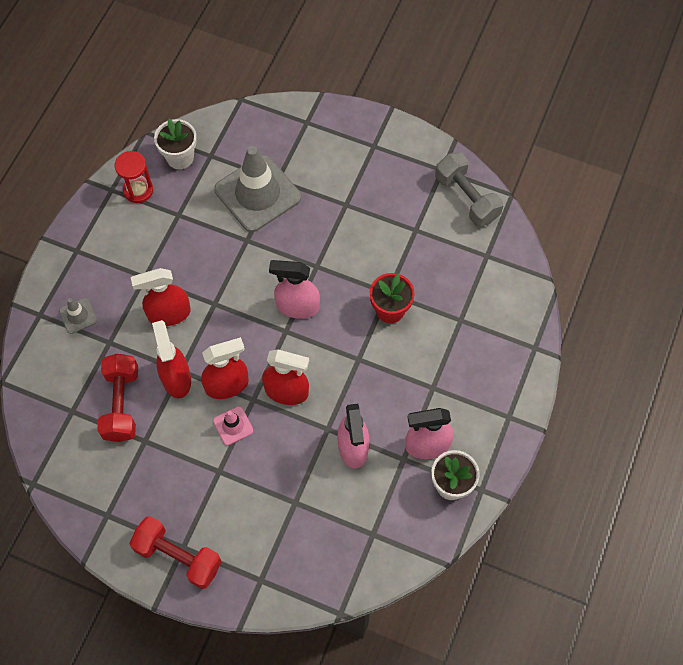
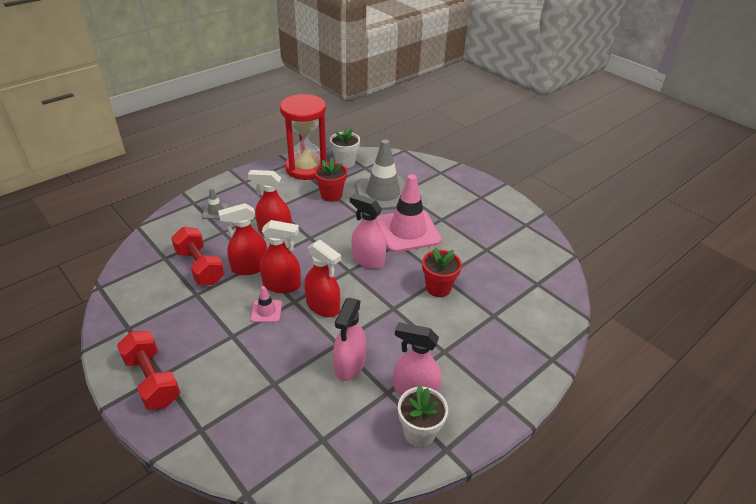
camera: 25 degrees right, 25 degrees down
red dumbbell [97,354,138,442] -> red dumbbell turned 60 degrees counterclockwise [171,227,224,285]
red hourglass [115,151,153,203] -> red hourglass [280,94,328,180], size x1.96
red spray bottle [152,320,191,398] -> red spray bottle turned 120 degrees counterclockwise [218,203,267,275]
grey dumbbell [435,152,503,227] -> none
none -> red flower pot [314,158,347,202]
none -> pink traffic cone [376,174,442,252]

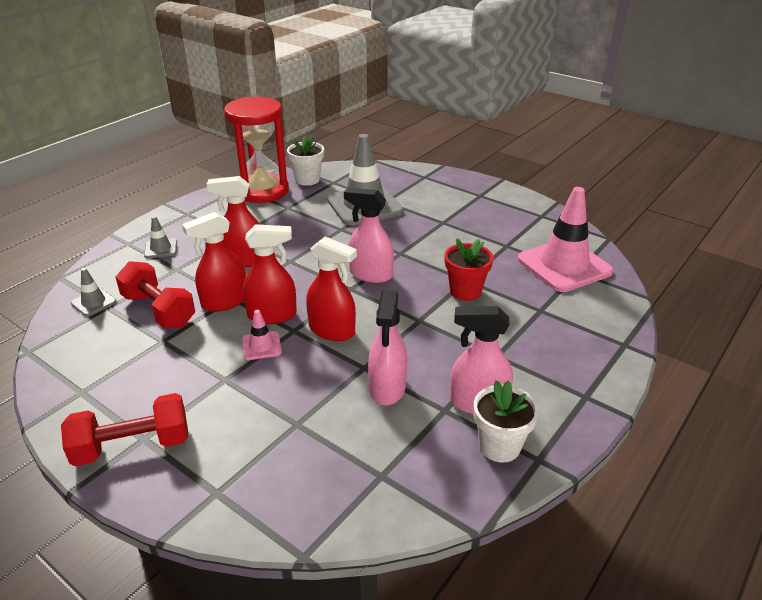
camera: 10 degrees left, 5 degrees down
red dumbbell [117,331,180,410] -> red dumbbell turned 60 degrees counterclockwise [61,393,188,466]
red flower pot [314,158,347,202] -> none
pink traffic cone [376,174,442,252] -> pink traffic cone moved to [517,187,613,292]
none -> grey traffic cone [71,268,117,317]

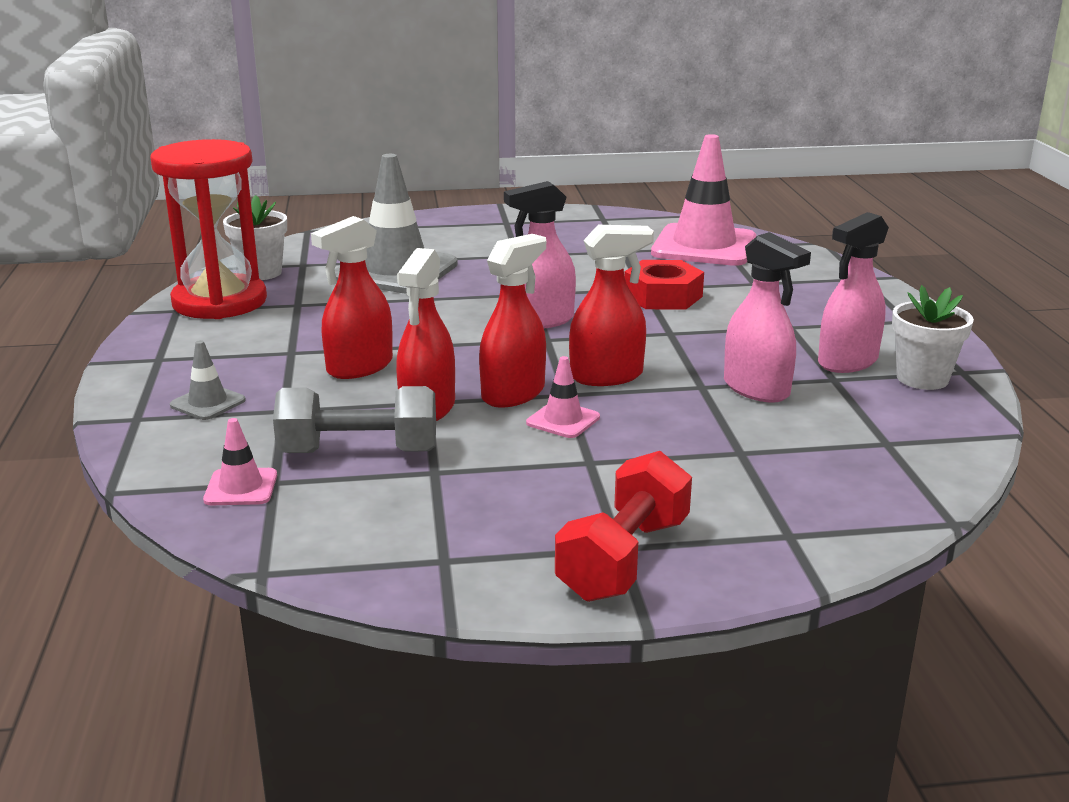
camera: 45 degrees left, 10 degrees down
grey traffic cone [71,268,117,317] -> pink traffic cone [203,418,277,505]
red dumbbell [115,261,195,328] -> grey dumbbell [273,386,436,453]
red flower pot [445,239,493,301] -> red nut [624,260,704,310]

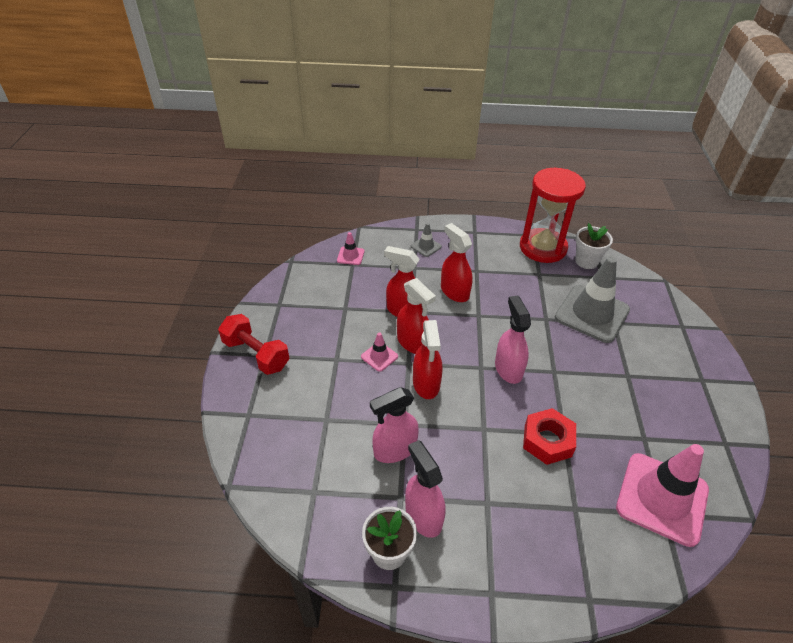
camera: 100 degrees right, 20 degrees up
grey dumbbell [273,386,436,453] -> none

